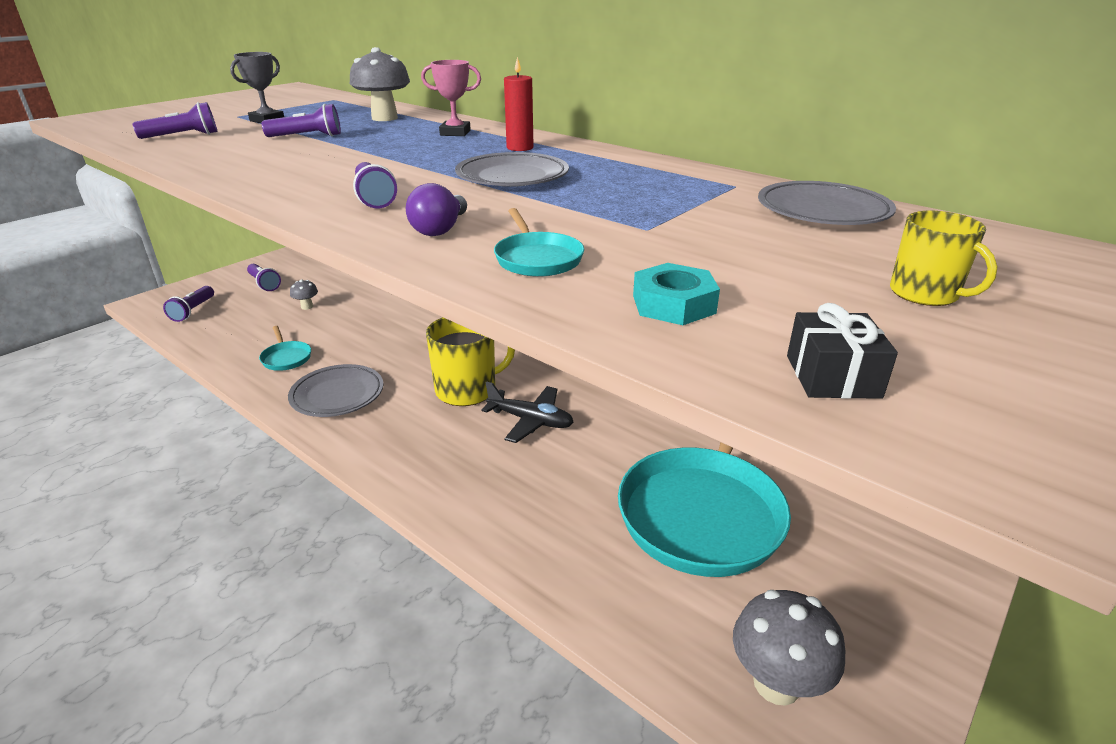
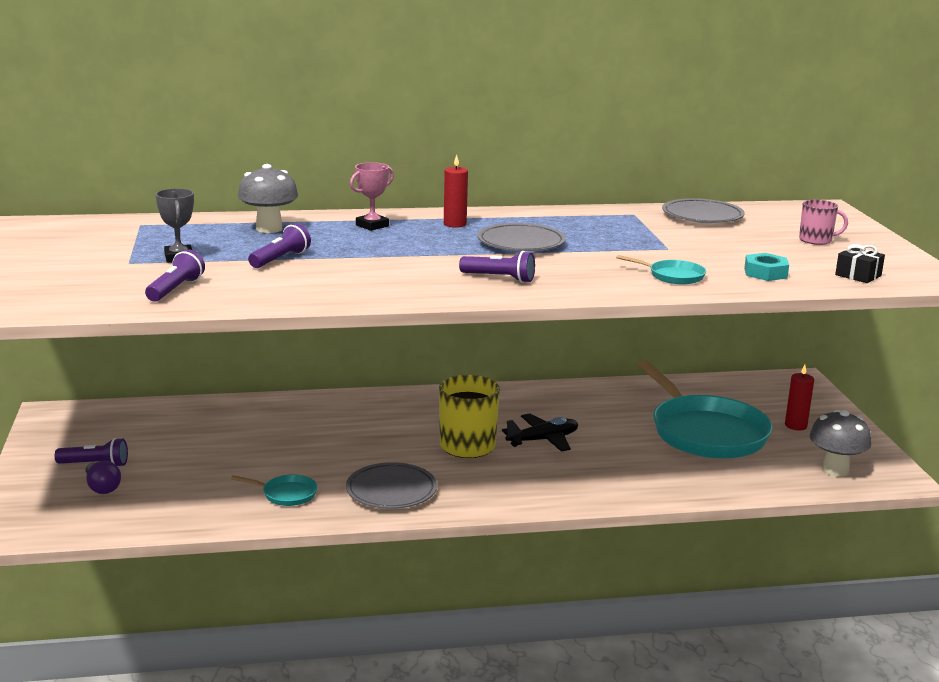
camera: 50 degrees left, 10 degrees down
purple flashlight [163,286,214,322] -> none
grey mushroom [290,279,318,310] -> none
purple light bulb [406,183,467,236] -> purple light bulb moved to [86,461,121,494]
yellow mug [890,211,998,306] -> pink mug [799,200,848,245]
none -> red candle [785,364,814,430]

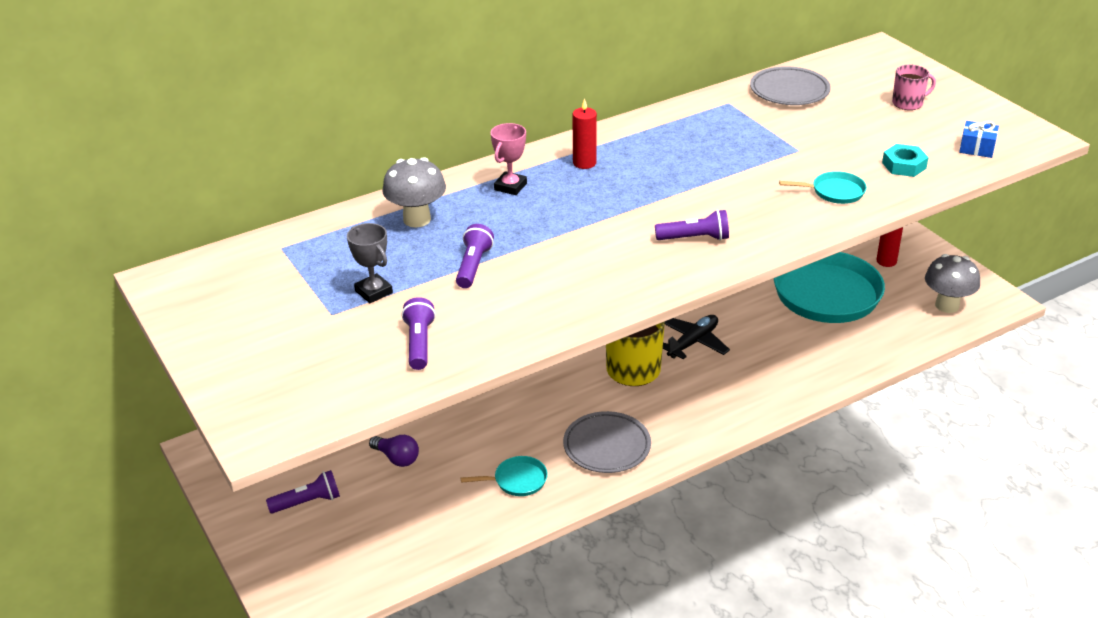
camera: 20 degrees left, 15 degrees up
purple light bulb [86,461,121,494] -> purple light bulb moved to [369,435,419,467]
grey plate [478,223,566,251] -> none
black gift [835,244,885,283] -> blue gift [959,121,999,158]

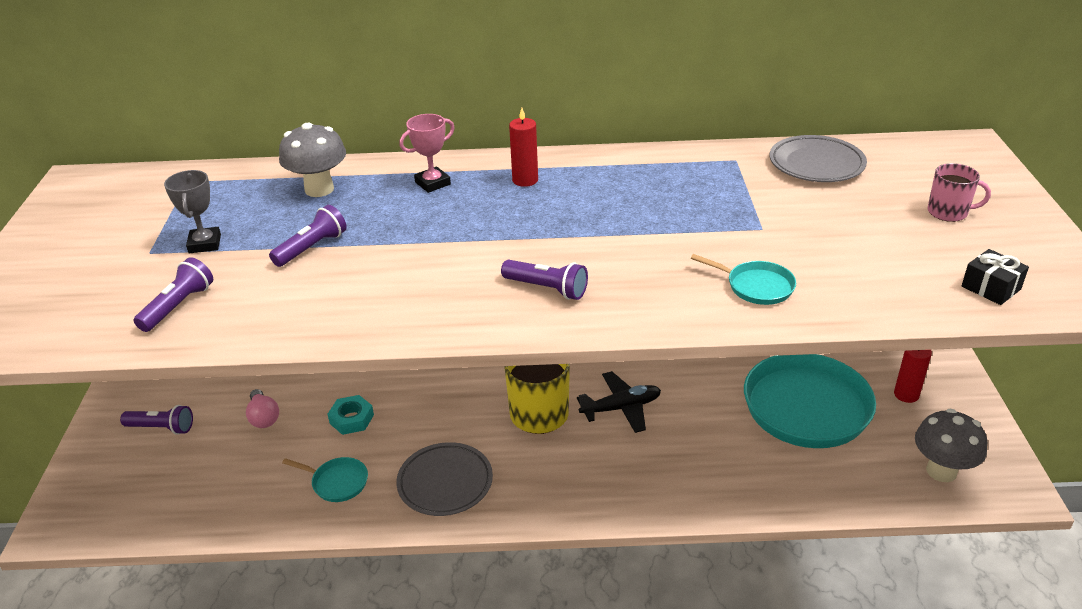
camera: 30 degrees right, 0 degrees up
purple light bulb [369,435,419,467] -> pink light bulb [246,389,279,428]
turquoise nut [882,144,929,177] -> turquoise nut moved to [328,395,374,435]
blue gift [959,121,999,158] -> black gift [962,249,1029,305]

